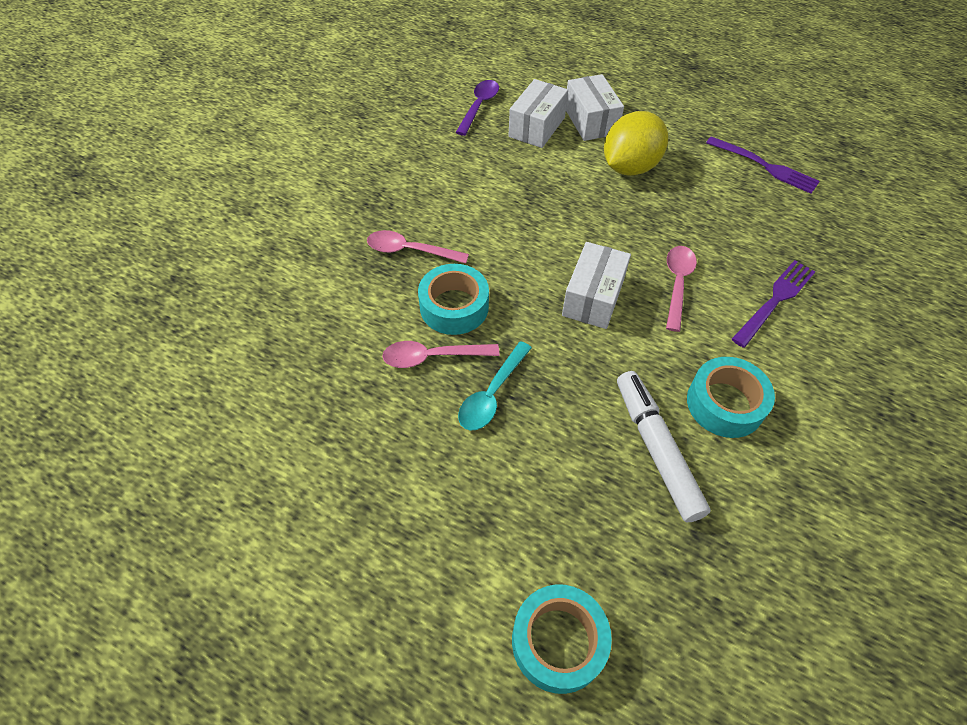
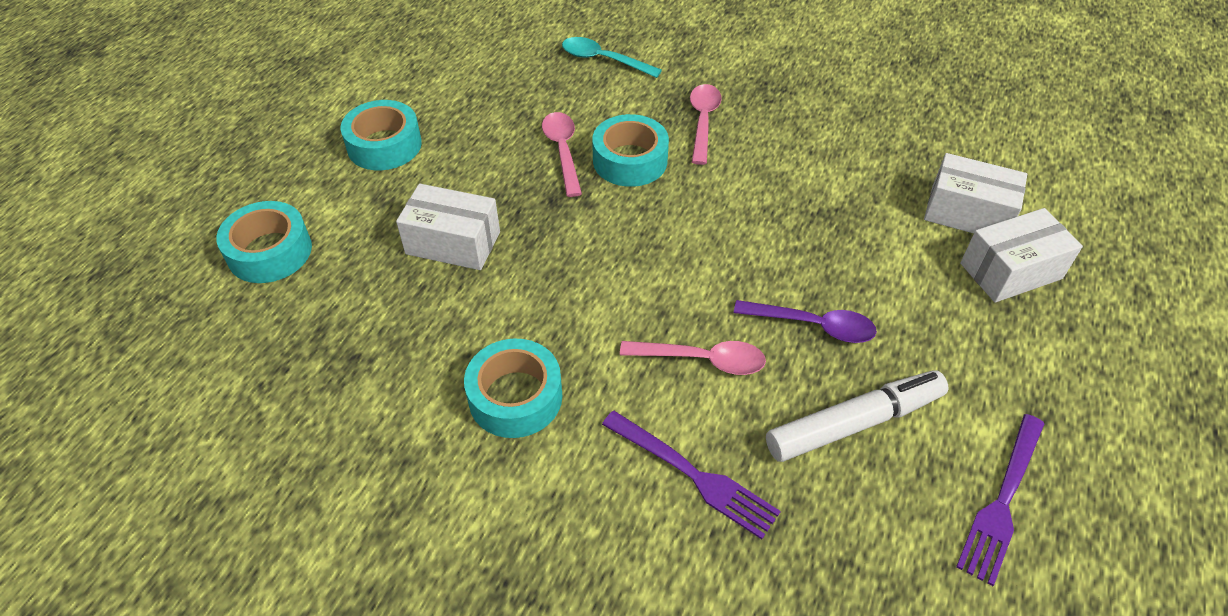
camera: 85 degrees right, 5 degrees down
purple spoon [456,80,499,136] -> purple spoon moved to [734,300,877,343]
turquoise spoon [458,341,532,430] -> turquoise spoon moved to [562,37,662,78]
white box [562,242,631,329] -> white box moved to [396,184,500,270]
yellow lemon [604,111,668,176] -> none
white marker [617,371,711,522] -> white marker moved to [766,370,949,462]
none -> turquoise tape [340,100,422,170]

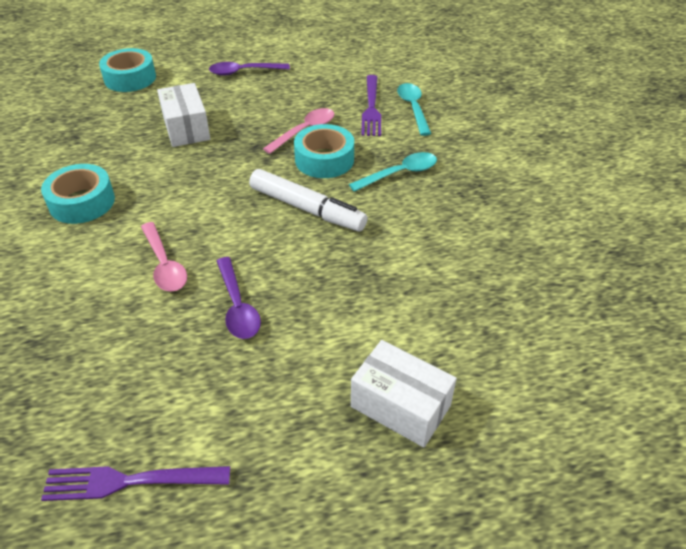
camera: 55 degrees right, 5 degrees down
turquoise tape [340,100,422,170] -> purple spoon [209,62,290,76]
purple fork [602,411,781,539] -> purple fork moved to [361,75,381,136]
pink spoon [690,84,722,165] -> turquoise spoon [349,152,437,192]
white marker [766,370,949,462] -> white marker moved to [249,169,368,231]
white box [924,153,1027,234] -> none

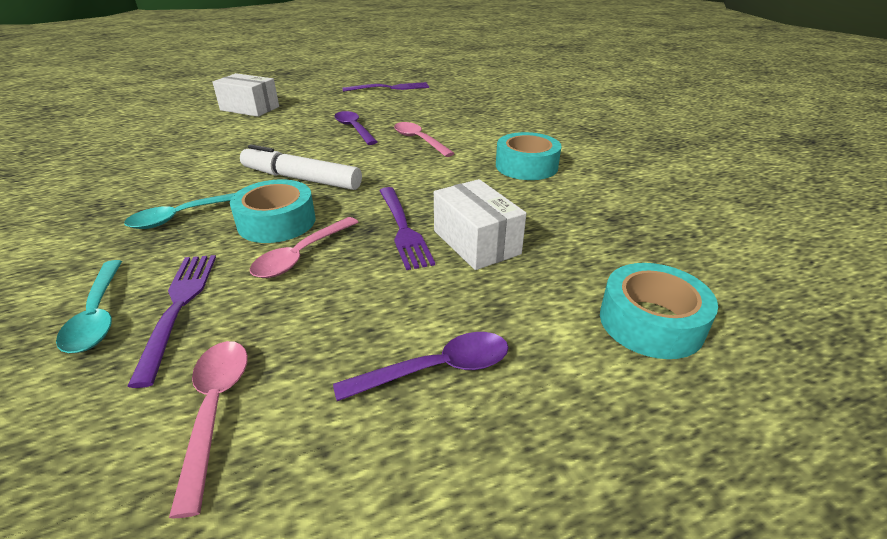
camera: 170 degrees right, 10 degrees down
none -> pink spoon [169,341,248,518]
none -> purple fork [379,187,435,270]

